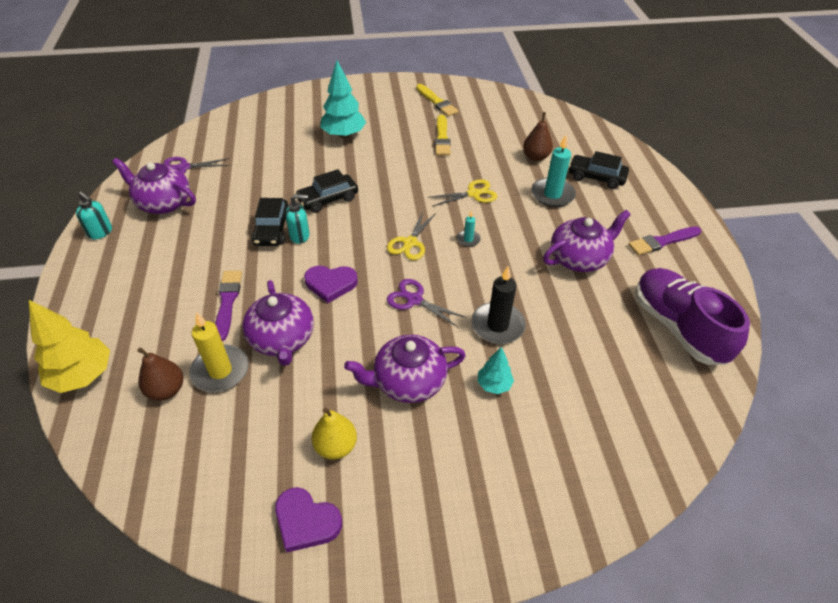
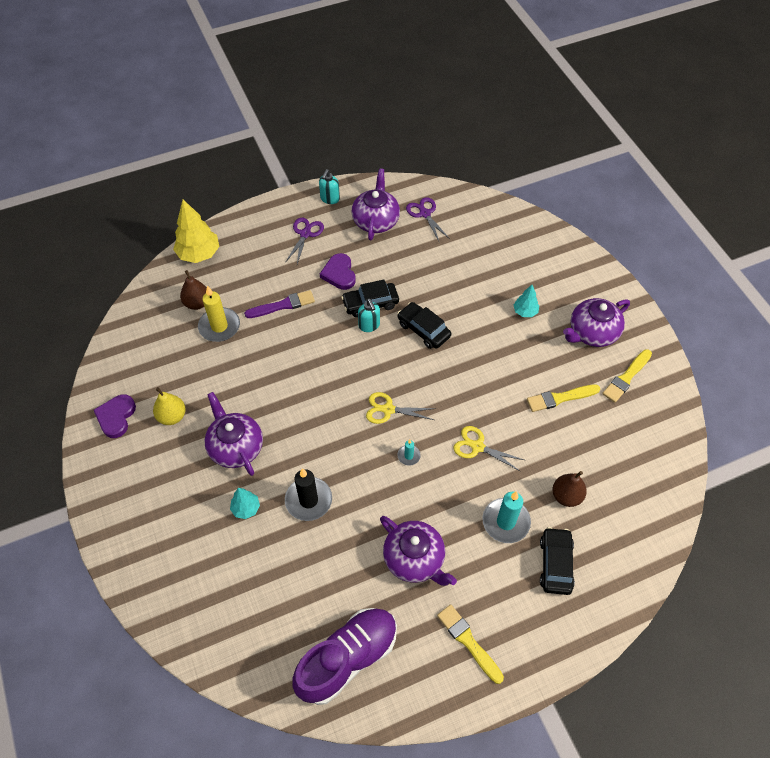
camera: 75 degrees right, 10 degrees up
purple teapot [242,280,314,366] -> purple teapot moved to [563,298,630,347]
purple heart [304,266,358,303] -> purple heart moved to [320,253,356,290]
turquoise tree [320,60,366,138] -> turquoise tree [514,285,539,317], size x0.55
purple scissors [387,279,466,327] -> purple scissors moved to [285,217,324,264]
yellow scissors [428,179,497,207] -> yellow scissors turned 150 degrees clockwise [454,426,524,471]
purple brush [628,226,701,255] -> yellow brush [437,604,504,684]

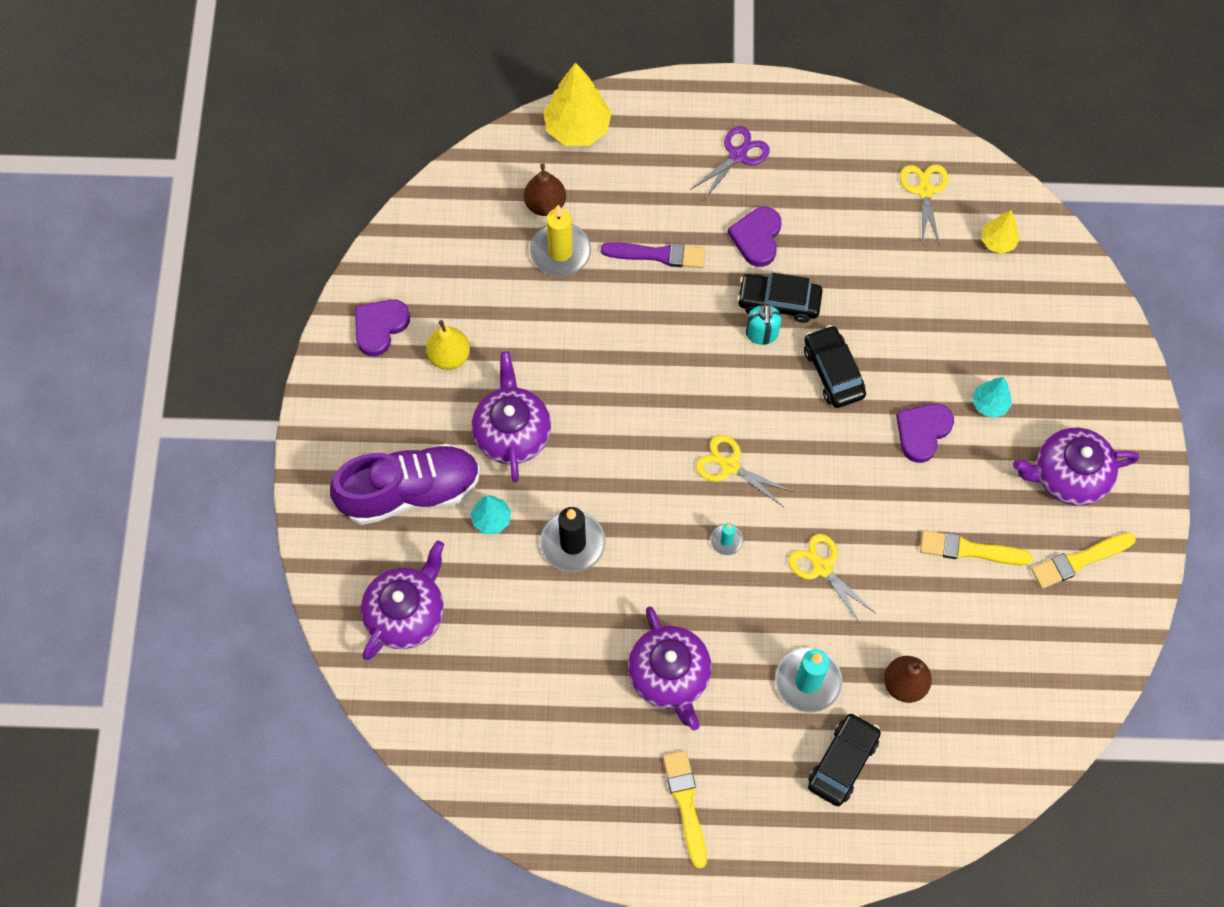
camera: 25 degrees right, 10 degrees up
purple shoe [292,608,397,705] -> purple shoe moved to [330,444,480,525]
turquoise soap dispenser [319,169,340,204] -> none
purple teapot [351,168,400,240] -> purple teapot moved to [361,541,444,660]
purple scissors [406,197,450,241] -> yellow scissors [900,164,948,245]
none -> purple heart [896,404,954,463]
none -> yellow tree [982,210,1020,254]

